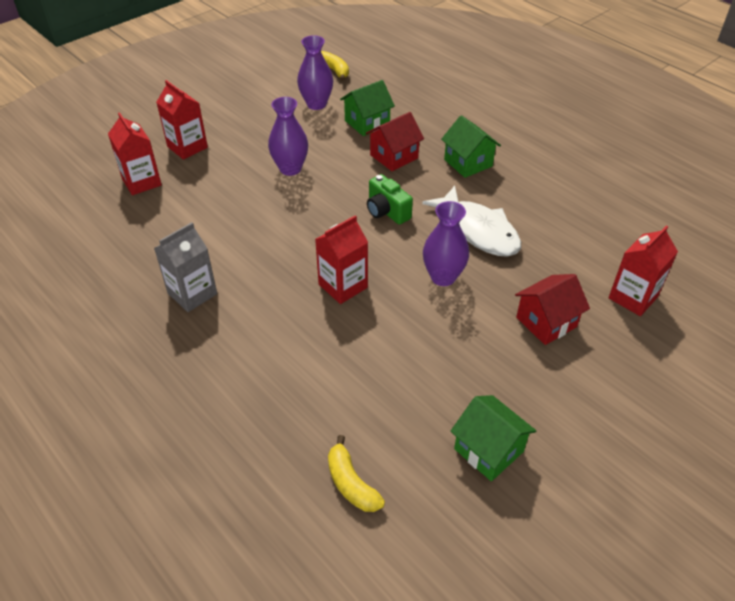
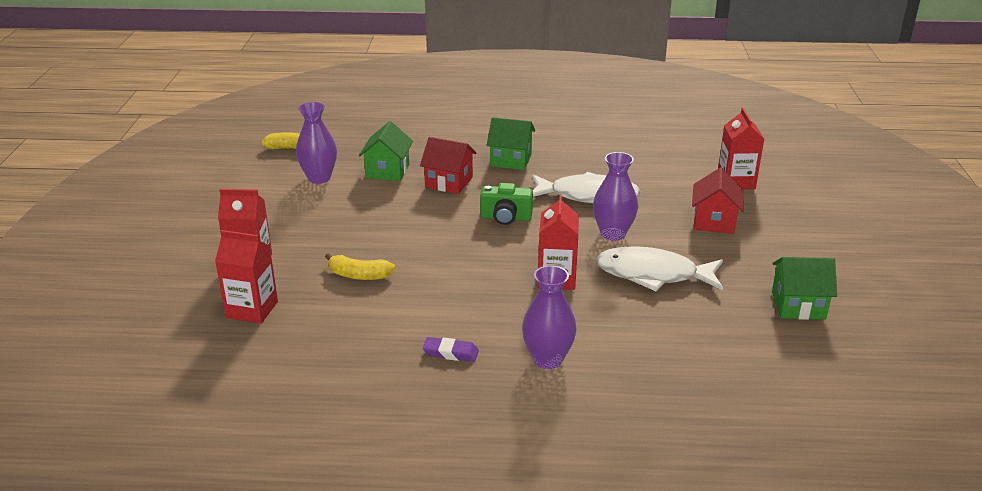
camera: 45 degrees left, 15 degrees down
grey carton [154,222,217,312] -> purple eraser [423,337,479,362]
purple vase [268,97,308,176] -> purple vase moved to [522,265,577,369]
yellow banana [328,435,385,512] -> yellow banana moved to [325,253,395,280]
red house [366,112,424,171] -> red house turned 75 degrees counterclockwise [420,137,476,194]
none -> white fish [596,246,723,291]

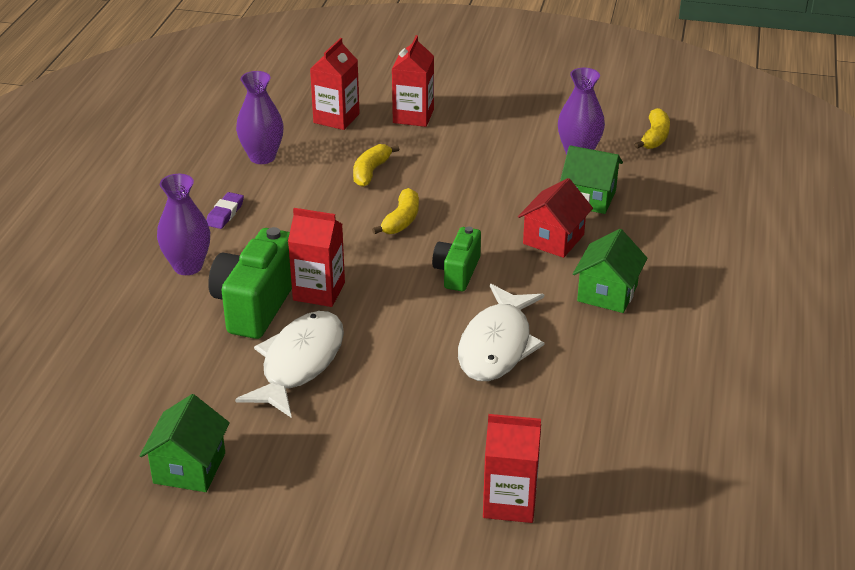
camera: 100 degrees right, 5 degrees up
purple vase [593,152,638,241] -> purple vase moved to [236,71,284,164]
red house [692,168,744,234] -> none
none -> green camera [208,227,292,339]
none -> yellow banana [372,188,419,234]

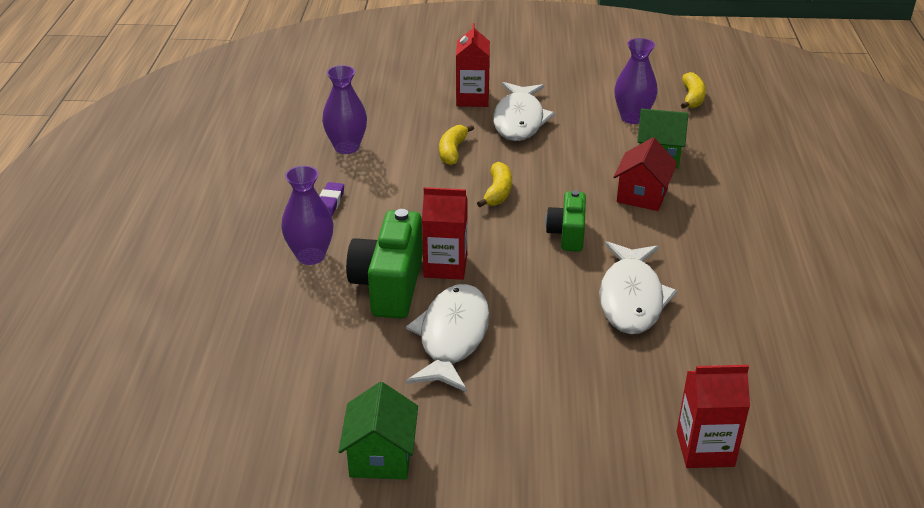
camera: 10 degrees left, 0 degrees up
red carton [310,38,360,130] -> none
green house [573,229,648,313] -> none
none -> white fish [493,82,555,141]

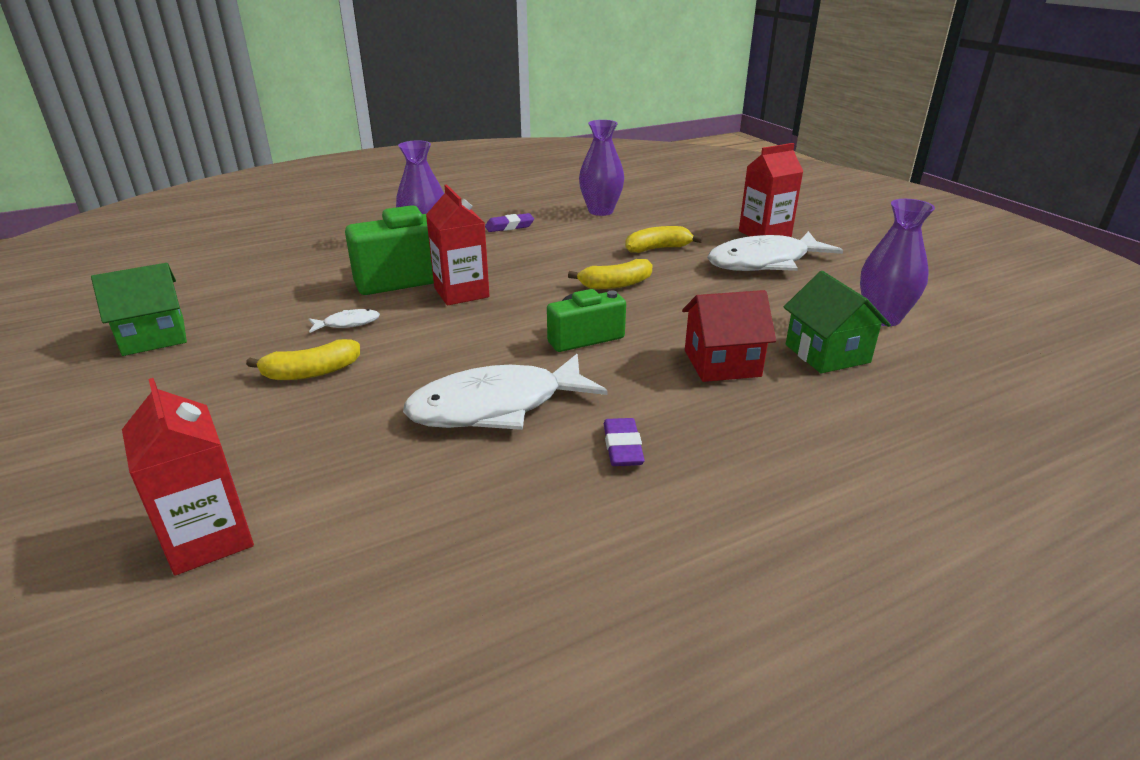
camera: 60 degrees right, 5 degrees down
white fish [406,284,490,392] -> white fish [309,309,380,333], size x0.42
yellow banana [681,72,706,109] -> yellow banana moved to [246,339,360,380]
none -> purple eraser [604,418,645,466]

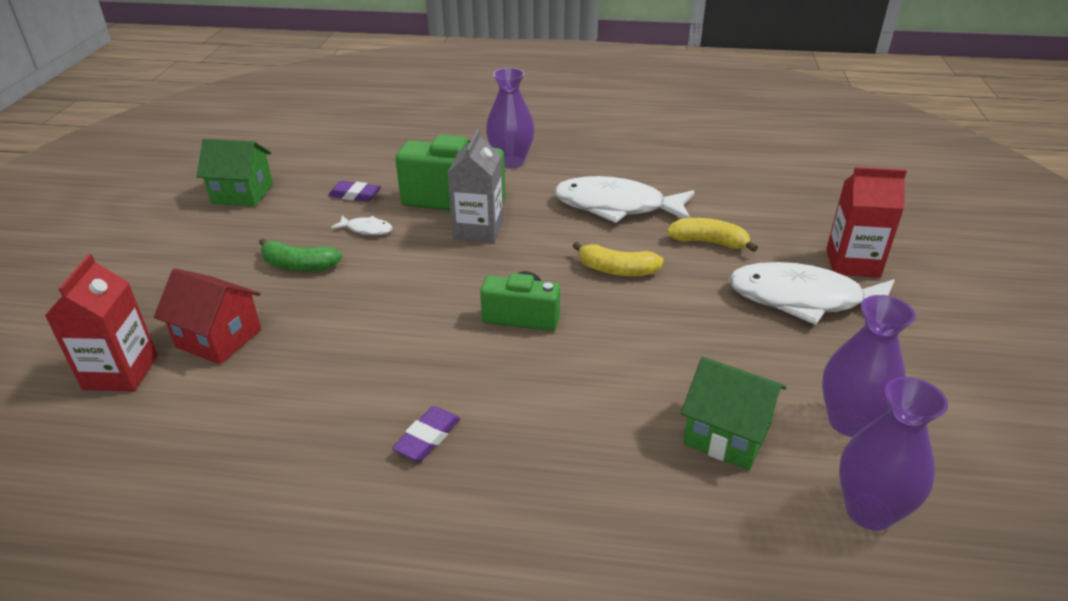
camera: 35 degrees right, 5 degrees up
yellow banana [246,339,360,380] -> green banana [259,238,342,271]
white fish [403,354,608,430] -> white fish moved to [554,176,695,223]
red carton [426,185,490,306] -> grey carton [447,129,503,243]
purple eraser [485,213,534,232] -> purple eraser moved to [328,181,381,202]
purple vase [579,120,624,216] -> purple vase moved to [839,377,948,531]
red house [682,290,776,382] -> red house moved to [154,268,261,364]
green house [784,271,891,373] -> green house turned 75 degrees counterclockwise [681,357,786,470]

